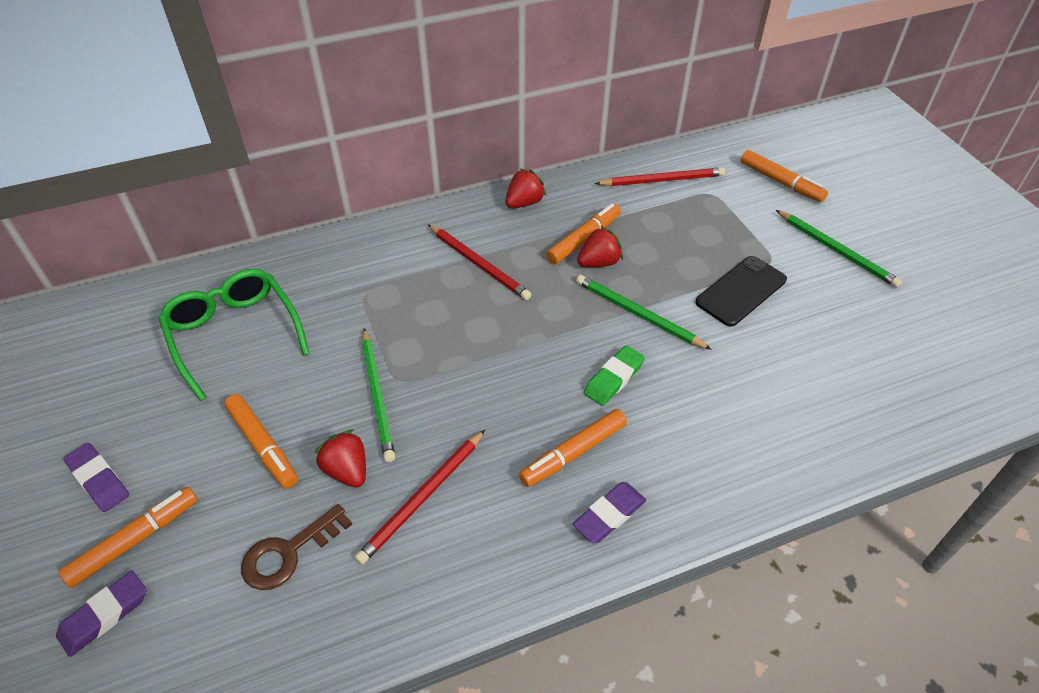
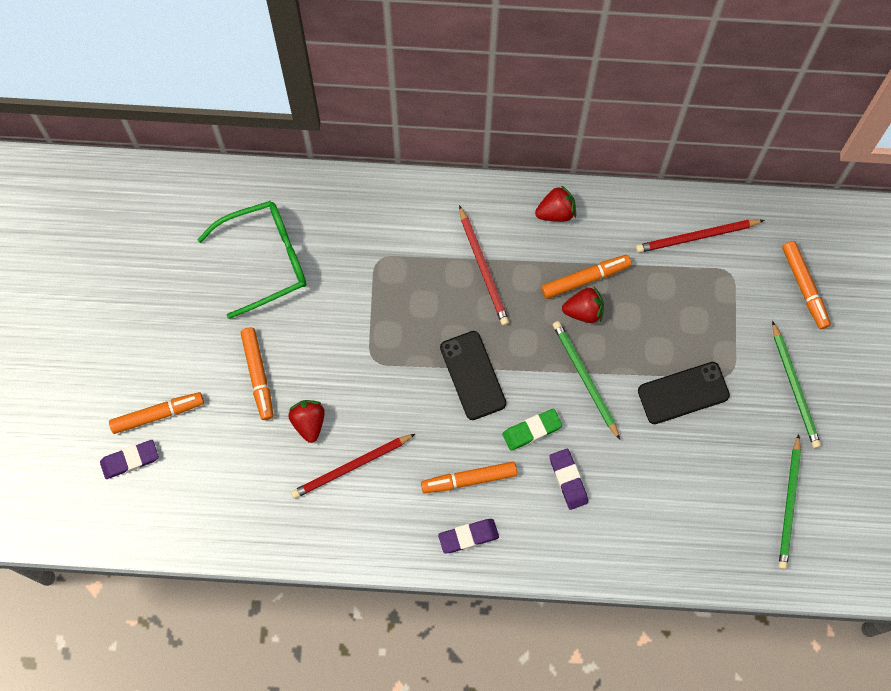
camera: 25 degrees right, 25 degrees up
purple eraser [64,443,129,512] -> purple eraser moved to [550,449,588,510]
green glasses [158,269,310,401] -> green glasses turned 75 degrees clockwise [197,201,306,319]
brown key [241,504,352,590] -> none
green pencil [362,328,395,462] -> green pencil moved to [779,434,801,570]
red pencil [595,167,725,186] -> red pencil turned 150 degrees clockwise [636,219,764,253]
none -> black phone [440,331,506,420]

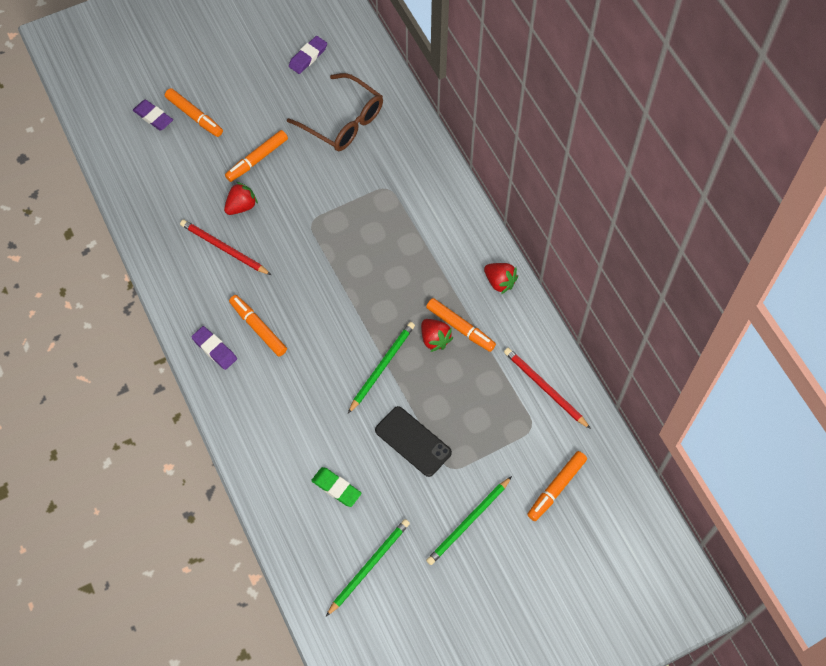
camera: 60 degrees right, 10 degrees down
green glasses [197,201,306,319] -> brown glasses [287,73,383,151]
black phone [440,331,506,420] -> none
red pencil [459,205,509,325] -> none
green eraser [502,409,562,451] -> green eraser moved to [311,467,362,507]
purple eraser [550,449,588,510] -> purple eraser moved to [289,36,327,74]
green pencil [779,434,801,570] -> green pencil turned 150 degrees clockwise [326,519,410,616]

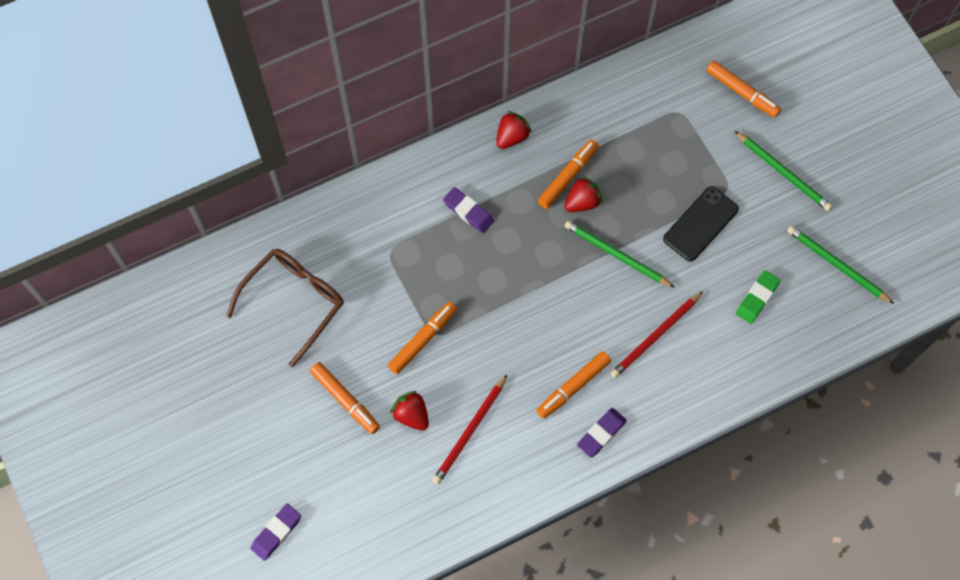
camera: 90 degrees left, 5 degrees up
orange marker [165,88,223,137] -> orange marker moved to [388,302,457,374]
purple eraser [289,36,327,74] -> purple eraser moved to [443,187,494,233]
red pencil [504,348,591,429] -> red pencil moved to [611,291,703,378]

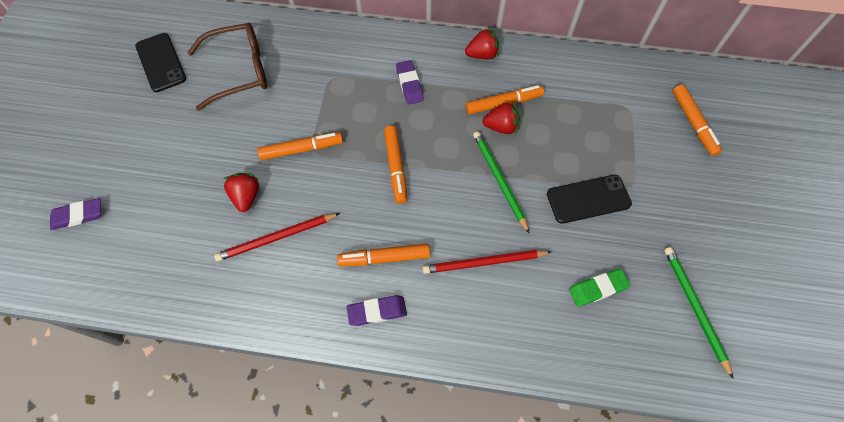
camera: 35 degrees right, 5 degrees down
orange marker [310,362,380,434] -> orange marker moved to [384,126,407,204]
green pencil [735,131,832,211] -> none
none -> black phone [135,33,186,92]

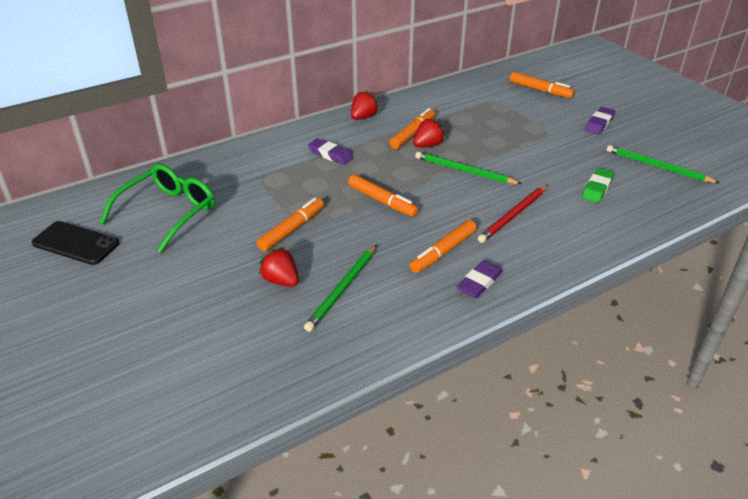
camera: 40 degrees left, 25 degrees down
purple eraser [50,198,101,230] -> purple eraser moved to [585,107,615,135]
brown glasses [187,23,267,111] -> green glasses [100,164,215,253]
red pencil [214,213,340,261] -> green pencil [304,245,377,332]
black phone [547,175,632,224] -> none

